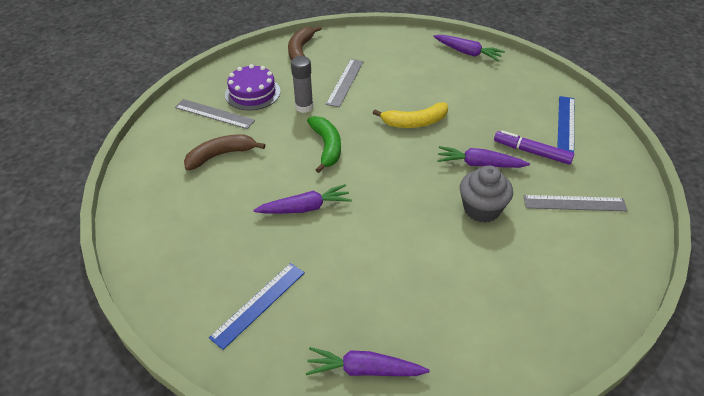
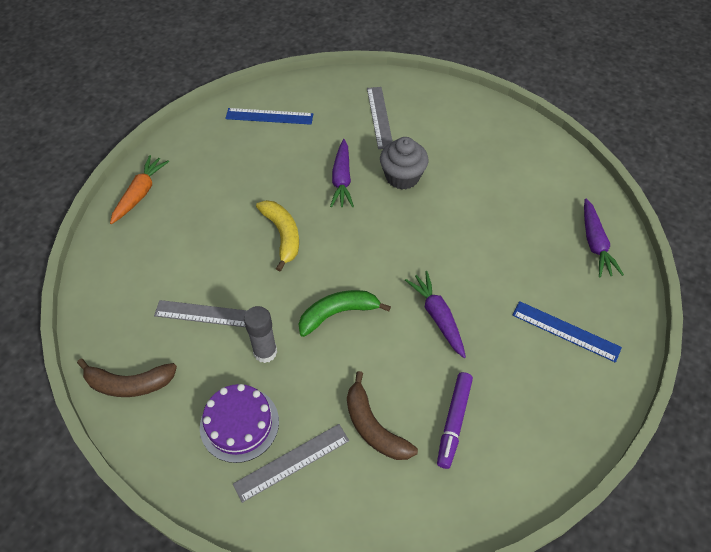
camera: 100 degrees left, 10 degrees up
grey ruler [175,99,255,129] -> grey ruler turned 45 degrees clockwise [233,424,349,503]
purple carrot [433,35,505,61] -> orange carrot [110,155,169,224]
purple marker [494,130,574,165] -> purple marker moved to [437,372,473,469]

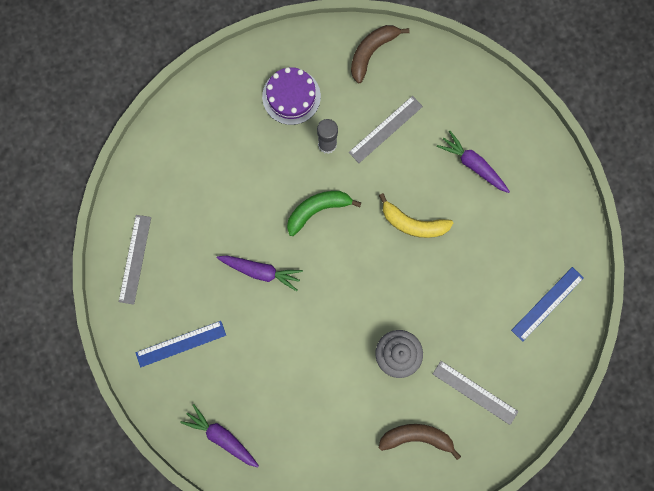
camera: 130 degrees right, 25 degrees up
orange carrot [110,155,169,224] -> none
grey ruler [233,424,349,503] -> grey ruler moved to [119,215,151,305]
green banana [298,290,391,337] -> green banana turned 135 degrees counterclockwise [287,191,362,236]
purple carrot [330,139,354,207] -> purple carrot moved to [437,131,510,193]
brown banana [347,371,418,460] -> brown banana moved to [378,424,461,460]
purple marker [437,372,473,469] -> none

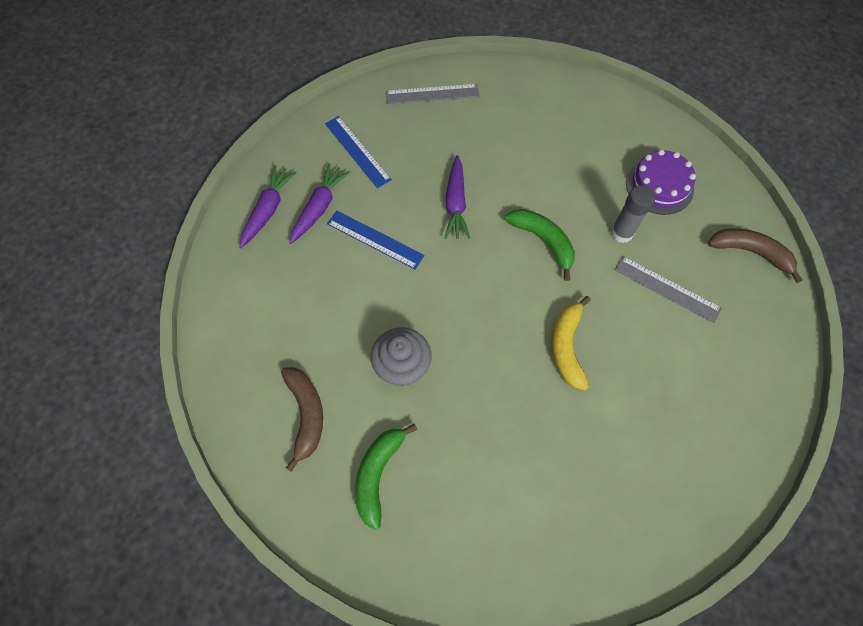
camera: 75 degrees right, 15 degrees down
grey ruler [433,361,519,425] -> green banana [355,424,417,530]
purple carrot [437,131,510,193] -> purple carrot moved to [289,163,350,244]
blue ruler [511,267,584,342] -> blue ruler moved to [327,211,425,269]

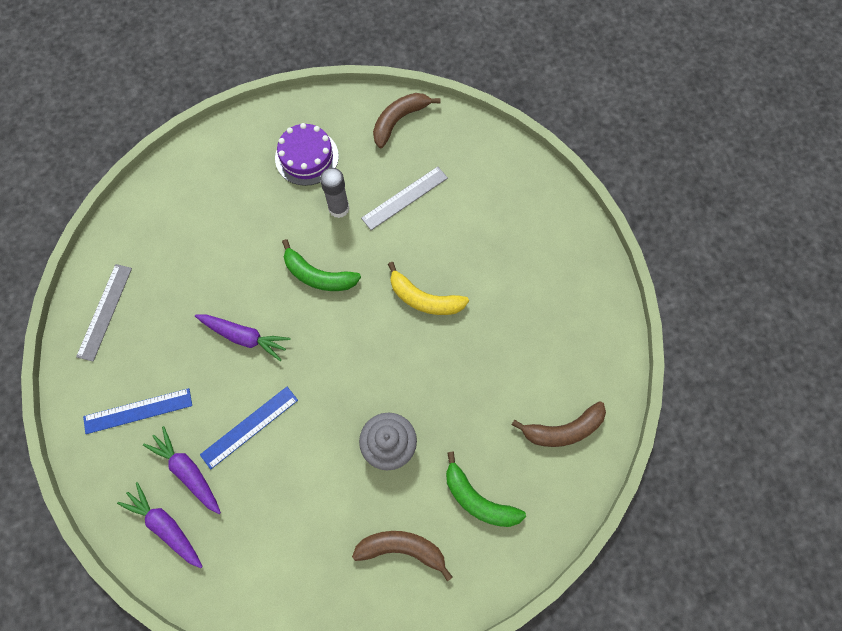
camera: 70 degrees left, 5 degrees up
green banana [505,209,575,281] -> green banana turned 135 degrees counterclockwise [282,239,361,291]
none -> brown banana [512,401,606,447]

